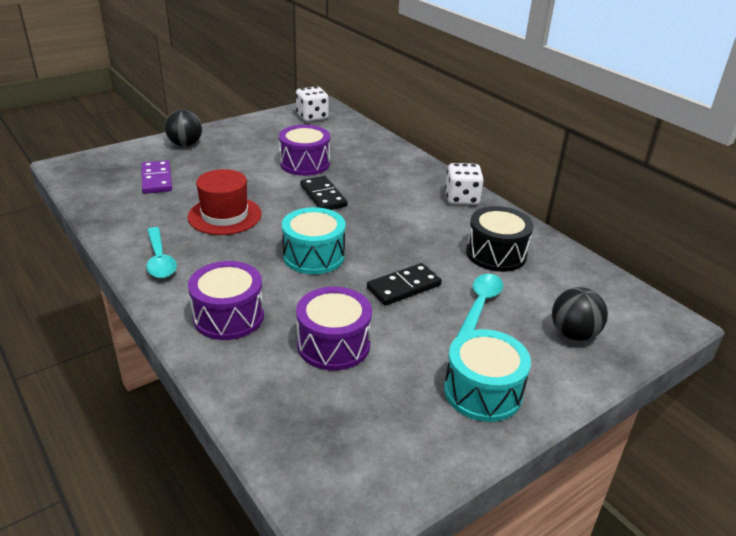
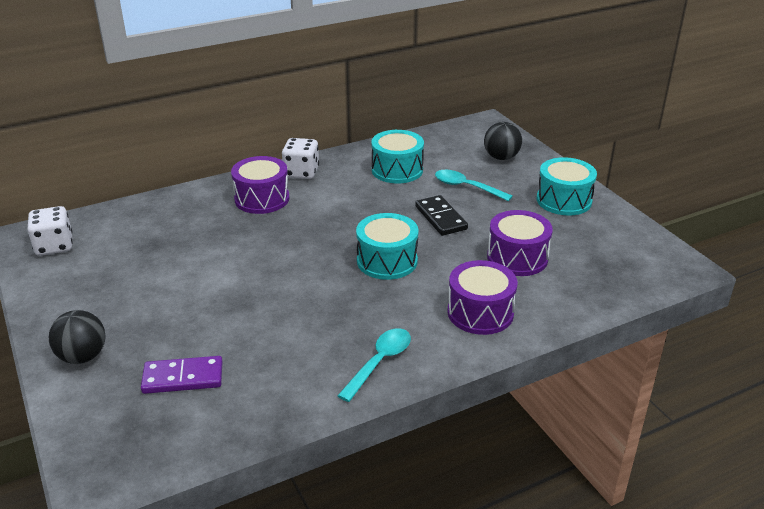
camera: 80 degrees left, 0 degrees up
turquoise spoon [147,227,177,278] -> turquoise spoon turned 45 degrees counterclockwise [337,328,411,402]
red hat [188,169,262,235] -> none
purple drum [279,125,330,176] -> purple drum moved to [231,156,289,214]
black domino [300,176,348,210] -> none
black drum [466,206,534,272] -> turquoise drum [371,130,424,183]

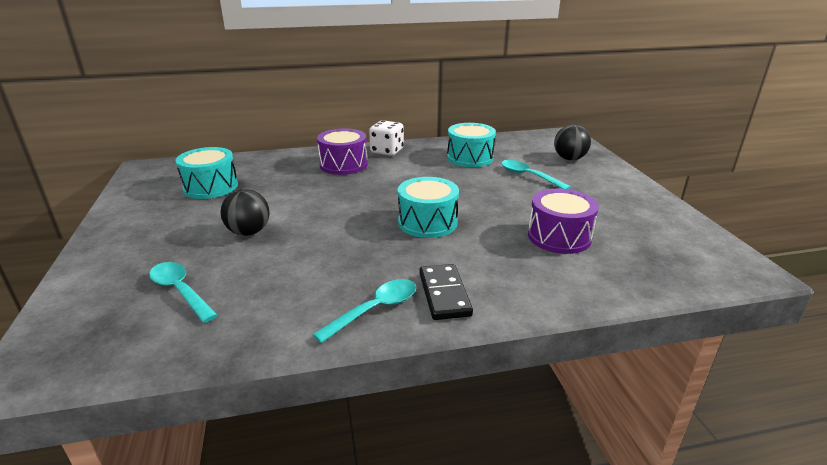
camera: 15 degrees right, 5 degrees down
white dice [27,206,73,256] -> none
black ball [49,310,106,364] -> black ball moved to [221,189,269,236]
purple domino [141,356,222,394] -> turquoise spoon [149,262,218,323]
black domino [415,195,468,236] -> black domino moved to [419,264,473,320]
purple drum [448,260,518,335] -> none
turquoise drum [537,157,597,215] -> turquoise drum moved to [176,147,238,199]

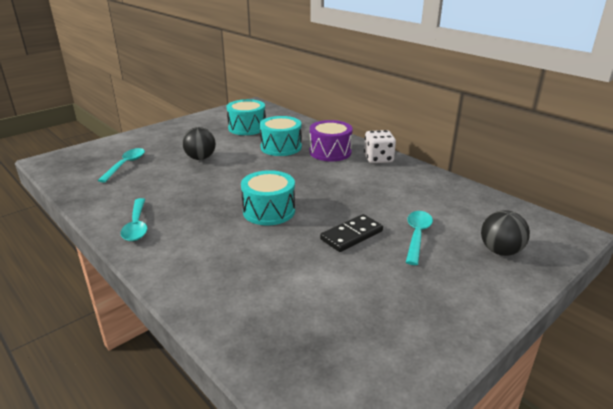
camera: 60 degrees right, 0 degrees up
turquoise spoon [312,279,416,343] -> turquoise spoon turned 60 degrees clockwise [121,198,147,241]
black domino [419,264,473,320] -> black domino moved to [320,214,383,252]
turquoise drum [447,123,496,167] -> turquoise drum moved to [259,116,302,156]
purple drum [528,189,599,254] -> none

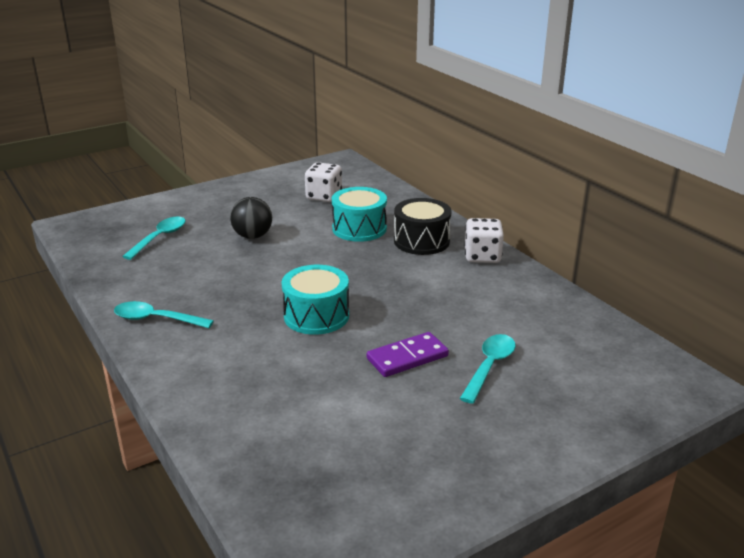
camera: 10 degrees right, 0 degrees up
turquoise spoon [121,198,147,241] -> turquoise spoon turned 105 degrees clockwise [114,301,214,328]
turquoise drum [227,99,266,135] -> white dice [305,162,342,202]
purple drum [310,120,353,161] -> black drum [394,198,452,255]
black domino [320,214,383,252] -> purple domino [367,332,449,377]
black ball [481,210,530,256] -> none

